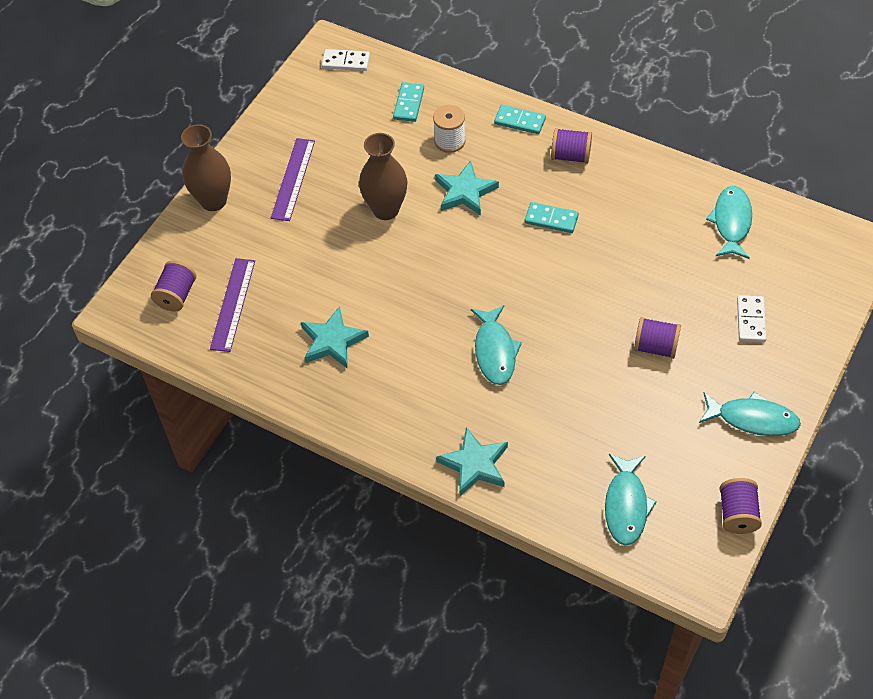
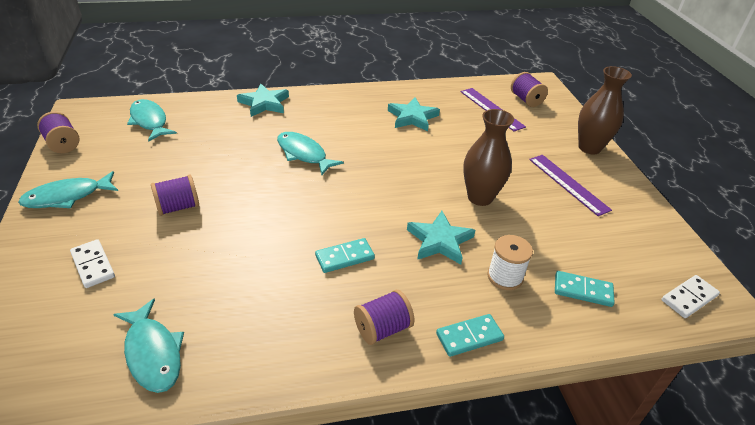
camera: 135 degrees right, 15 degrees down
turquoise domino [393,82,424,122] -> turquoise domino turned 45 degrees counterclockwise [555,271,615,307]

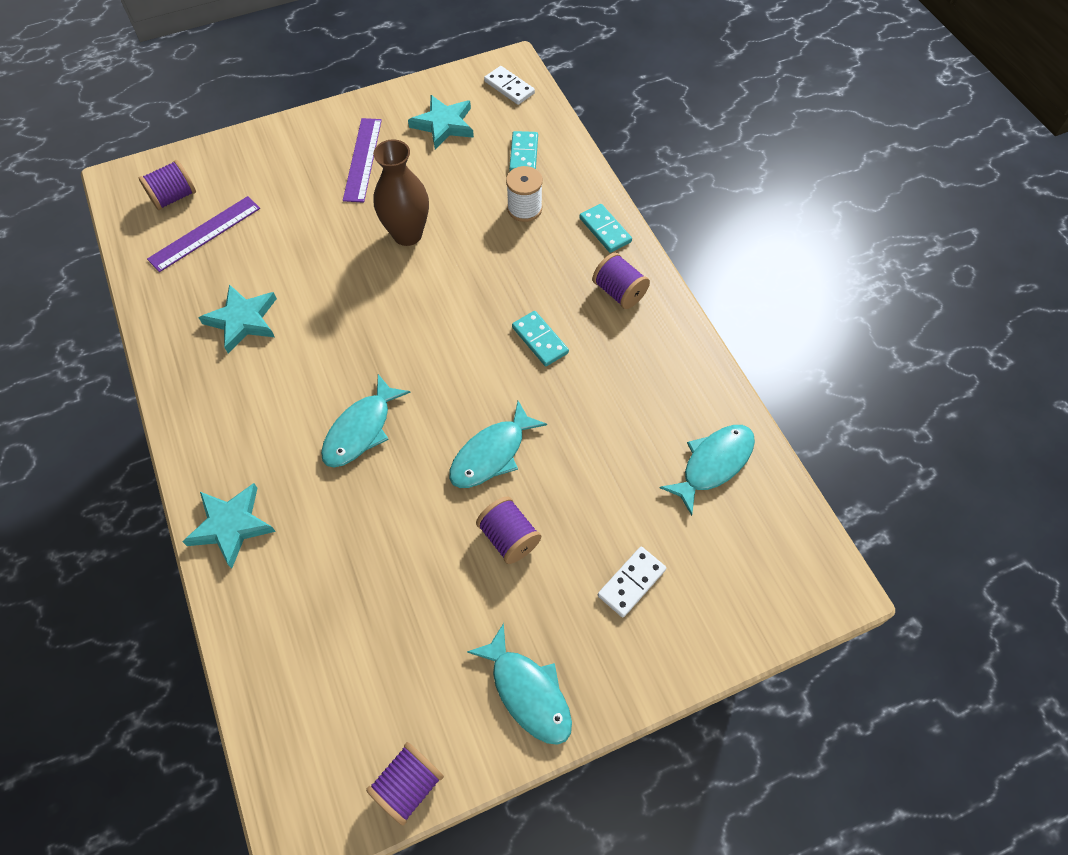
camera: 100 degrees left, 20 degrees up
turquoise fish [127,99,177,142] -> turquoise fish moved to [449,401,547,488]
turquoise star [407,211,475,264] -> turquoise star moved to [408,95,474,149]
purple ruler [529,155,612,216] -> purple ruler turned 45 degrees counterclockwise [343,118,382,203]
brown vase [578,66,632,154] -> none

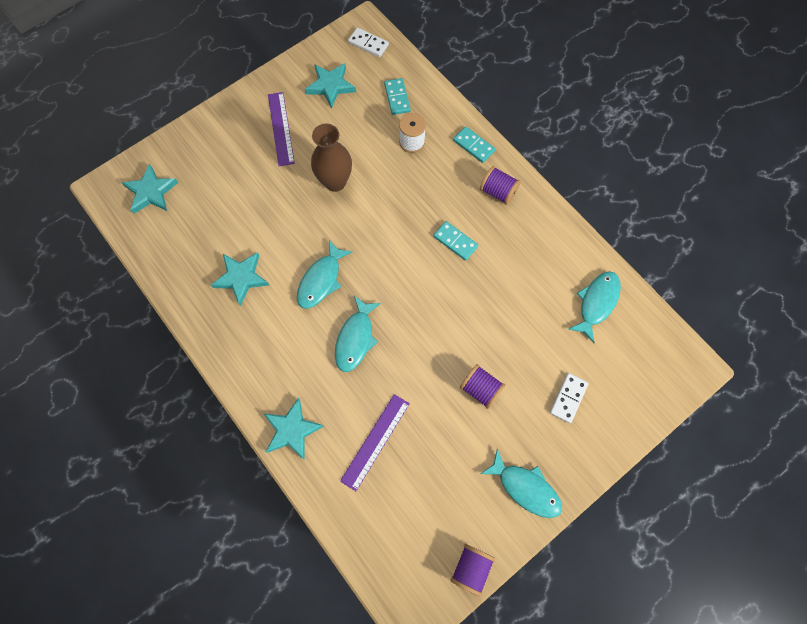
camera: 15 degrees left, 10 degrees up
purple spool [139,160,196,210] -> turquoise star [122,164,179,214]
purple ruler [147,196,260,272] -> purple ruler moved to [340,394,410,491]
turquoise fish [449,401,547,488] -> turquoise fish moved to [297,240,353,309]

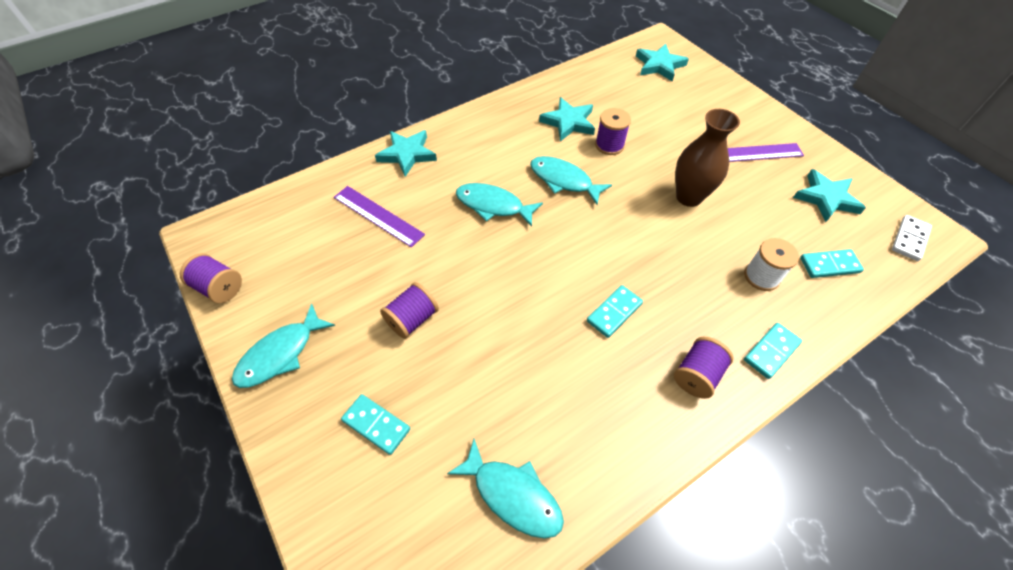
camera: 95 degrees right, 15 degrees down
white domino [550,373,588,423] -> turquoise domino [341,394,410,455]
none -> purple spool [595,108,631,155]

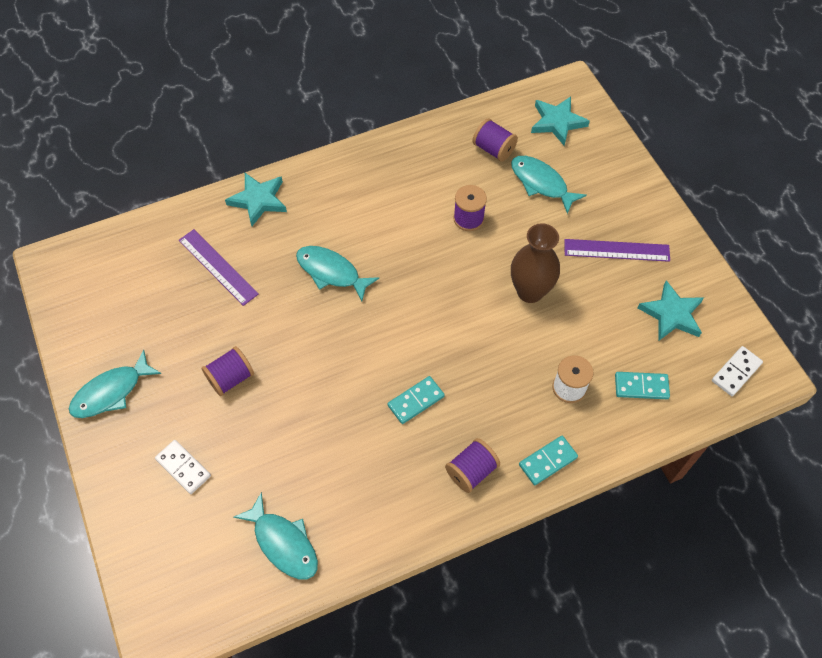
camera: 10 degrees right, 5 degrees up
purple spool [180,253,242,303] -> purple spool moved to [473,119,518,162]
turquoise domino [341,394,410,455] -> white domino [155,440,211,494]
turquoise fish [530,156,612,205] -> turquoise fish moved to [511,156,587,214]
turquoise star [539,97,595,141] -> none

